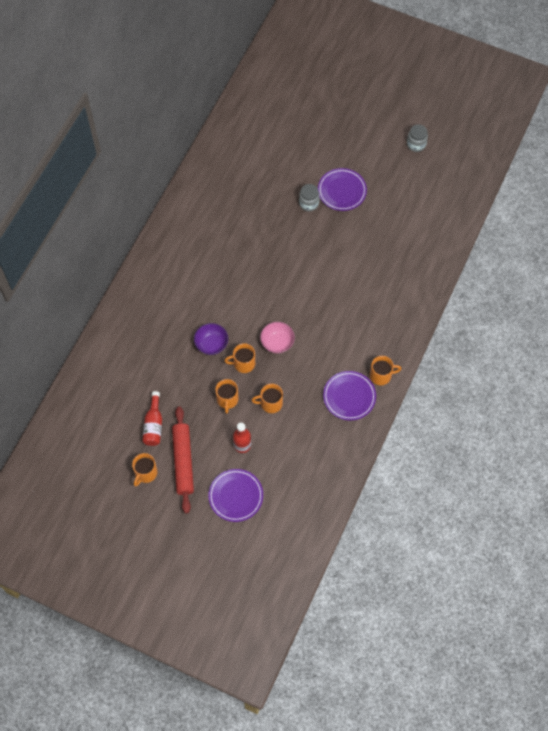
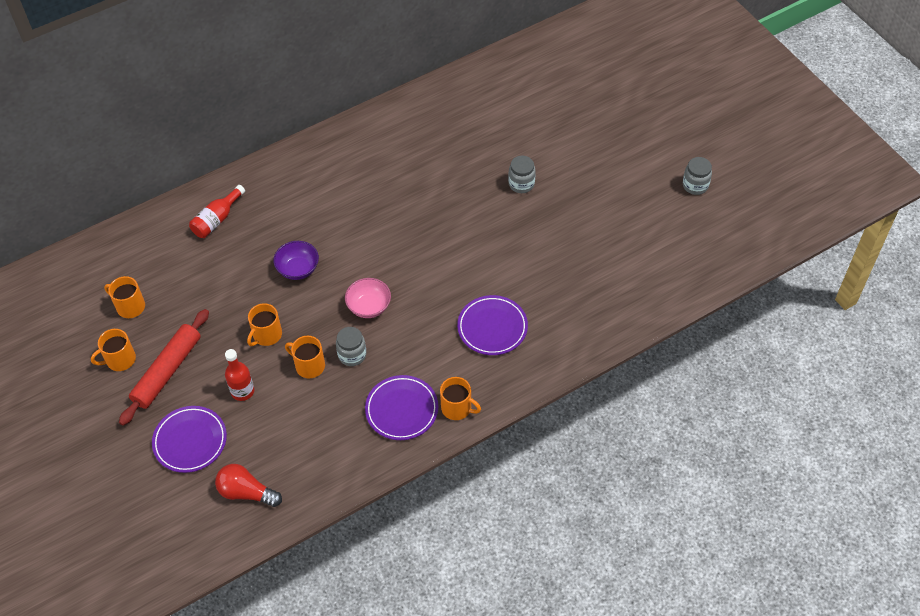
camera: 35 degrees right, 10 degrees down
red bottle [142,391,162,446] -> red bottle moved to [189,185,245,238]
orange mug [224,343,255,373] -> orange mug moved to [104,276,145,318]
purple plate [318,168,367,211] -> purple plate moved to [457,295,528,355]
none -> red light bulb [215,464,282,507]
none -> grey jar [336,327,367,366]

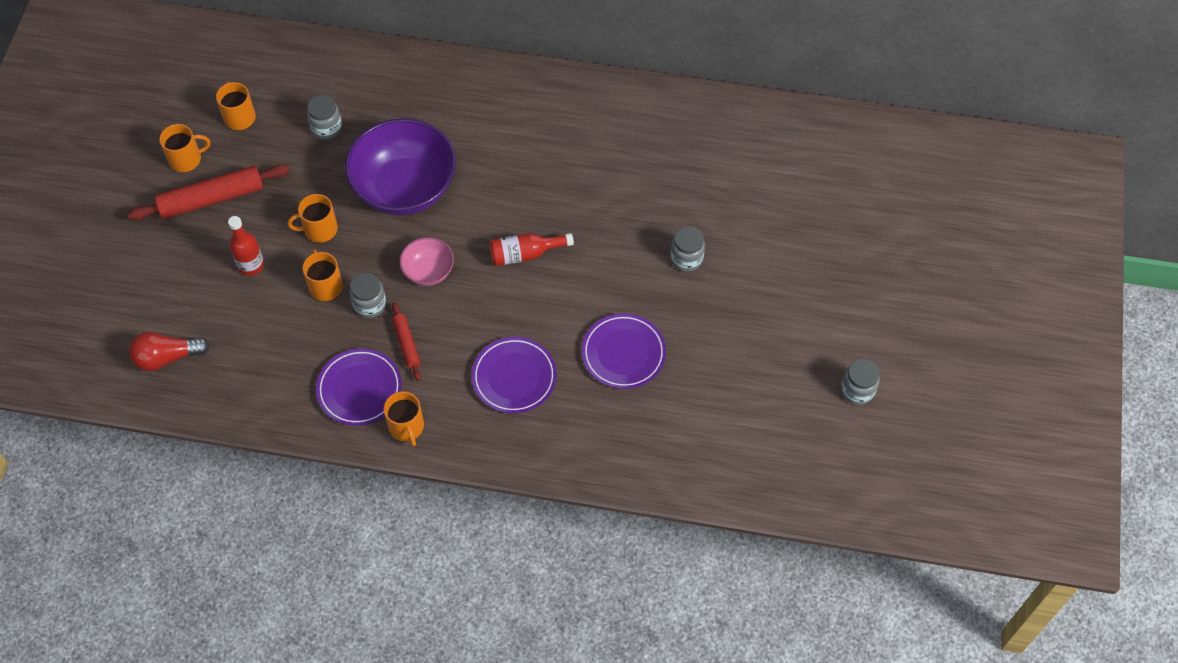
camera: 40 degrees right, 5 degrees up
orange mug [91,329,136,371] -> orange mug turned 150 degrees clockwise [159,124,210,172]
purple plate [152,406,227,473] -> purple plate moved to [582,313,666,389]
red bottle [189,185,245,238] -> red bottle moved to [489,233,574,266]
red light bulb [215,464,282,507] -> red light bulb turned 75 degrees counterclockwise [129,332,210,371]
purple bowl [273,241,319,280] -> purple bowl [345,118,456,215], size x2.07
none -> grey jar [307,95,342,140]
none -> red rolling pin [392,302,421,381]

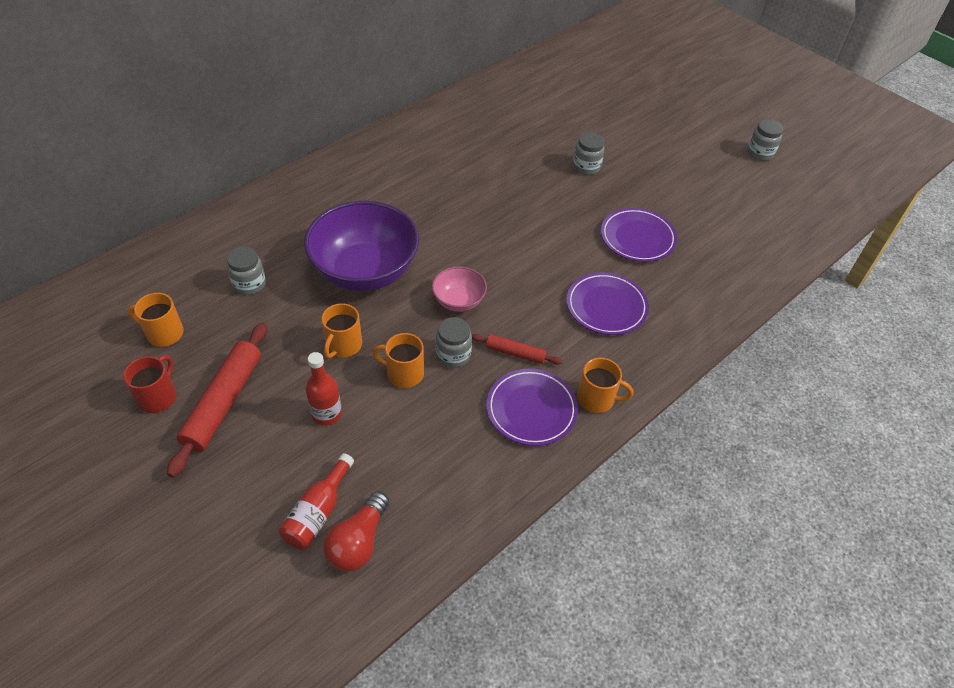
camera: 55 degrees left, 10 degrees down
orange mug [159,124,210,172] -> red mug [123,355,177,413]
red bottle [489,233,574,266] -> red bottle moved to [279,453,354,549]

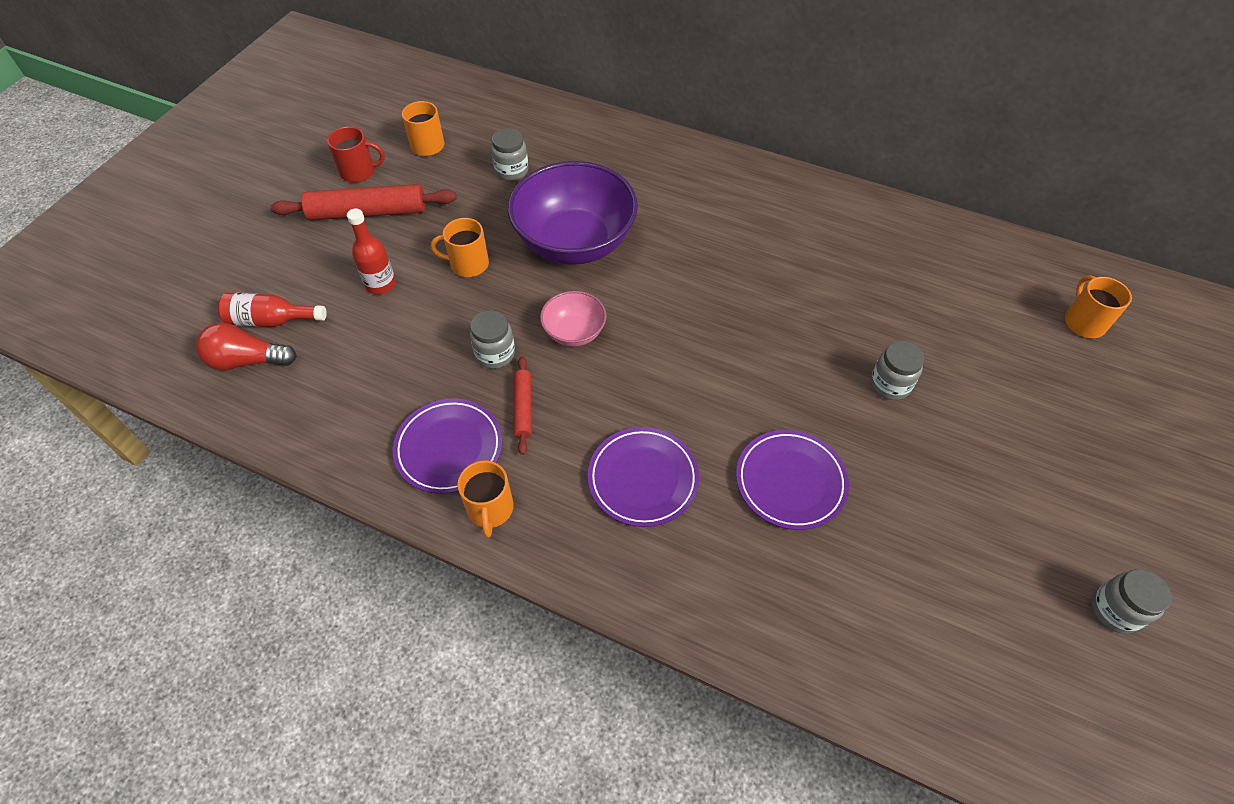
camera: 70 degrees right, 5 degrees up
orange mug [373,333,424,388] -> orange mug moved to [1065,275,1132,338]

